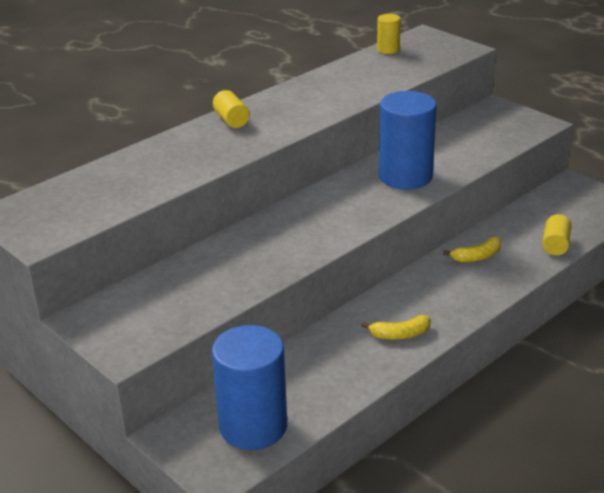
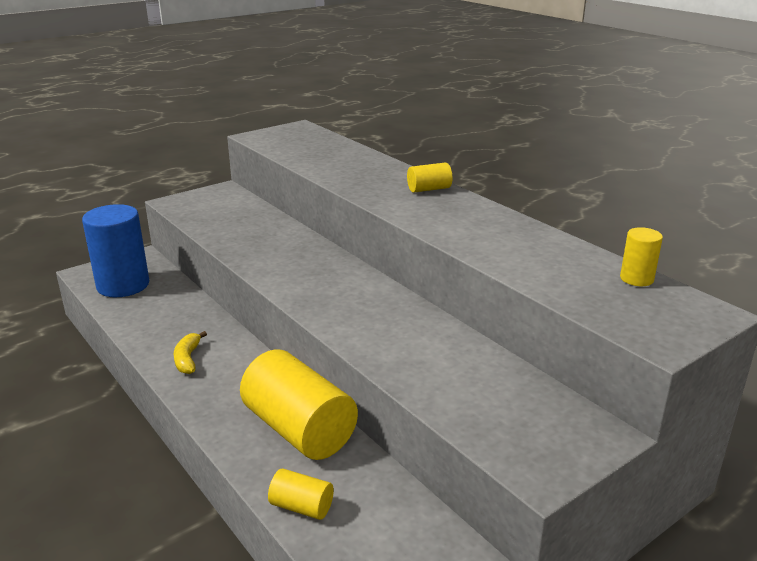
camera: 95 degrees right, 5 degrees down
blue cylinder [379,91,437,189] -> none
yellow banana [443,237,501,262] -> yellow cylinder [240,349,358,460]

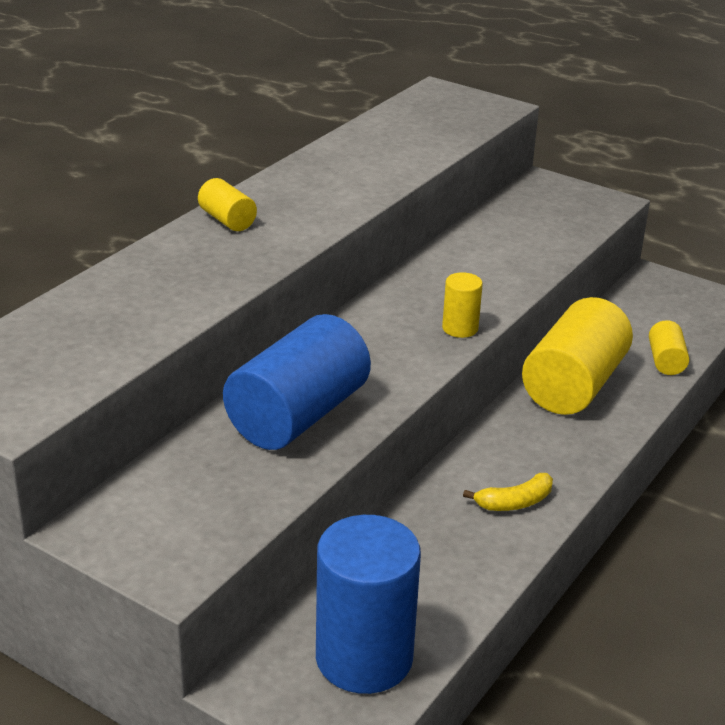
camera: 110 degrees left, 5 degrees up
yellow cylinder [620,227,663,286] -> yellow cylinder moved to [442,272,483,338]
none -> blue cylinder [223,314,371,450]

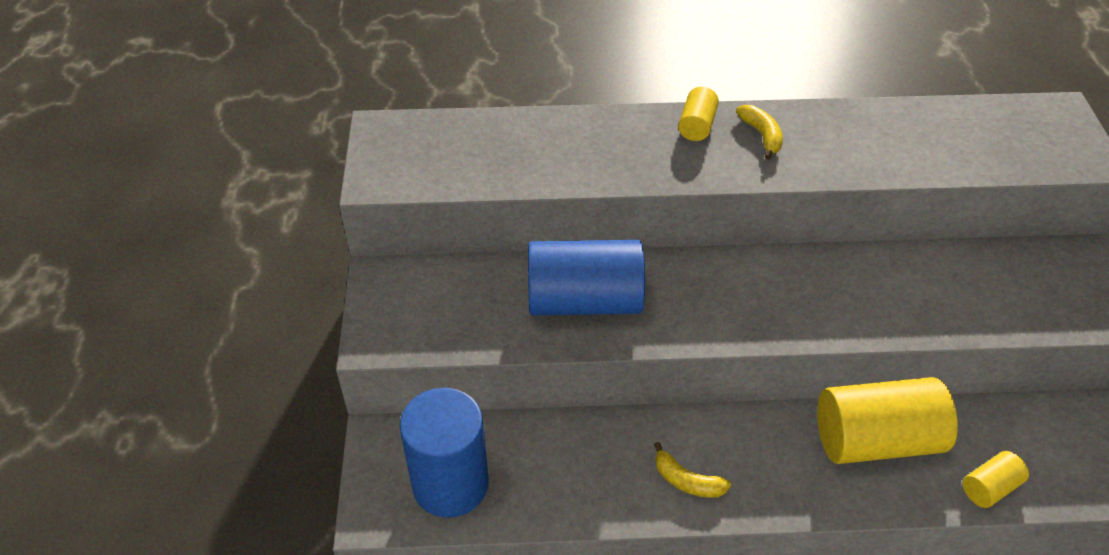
camera: 55 degrees right, 15 degrees up
yellow cylinder [442,272,483,338] -> none
none -> yellow banana [736,105,783,160]

